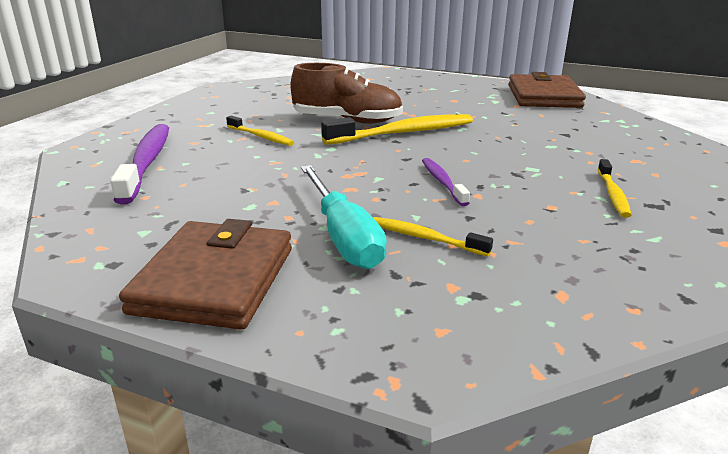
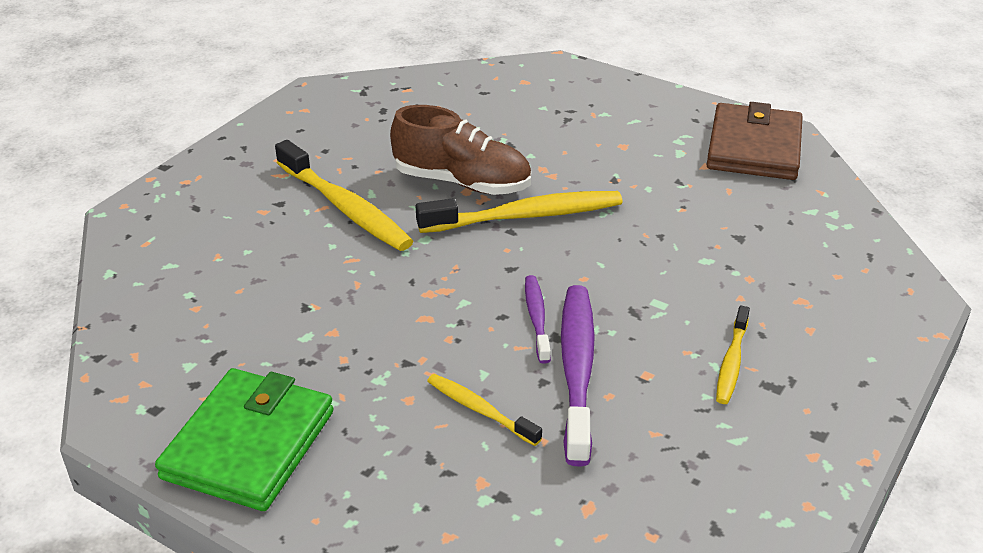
camera: 10 degrees right, 10 degrees up
purple toothbrush [110,124,169,205] -> purple toothbrush moved to [561,285,595,467]
brown wallet [119,219,292,330] -> green wallet [155,368,333,511]
yellow toothbrush [226,115,294,146] -> yellow toothbrush [275,140,413,251], size x1.84
turquoise screwdriver [301,165,387,269] -> none

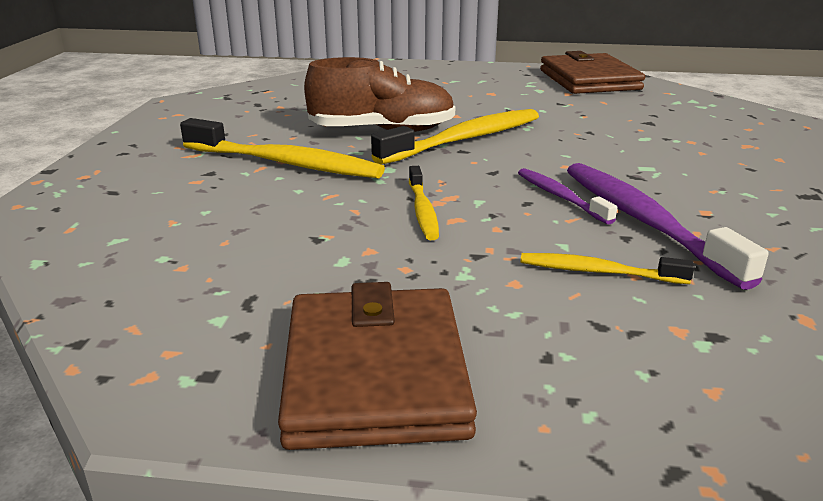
camera: 25 degrees left, 10 degrees down
green wallet [155,368,333,511] -> brown wallet [278,282,477,450]
yellow toothbrush [716,306,750,404] -> yellow toothbrush moved to [409,166,439,240]

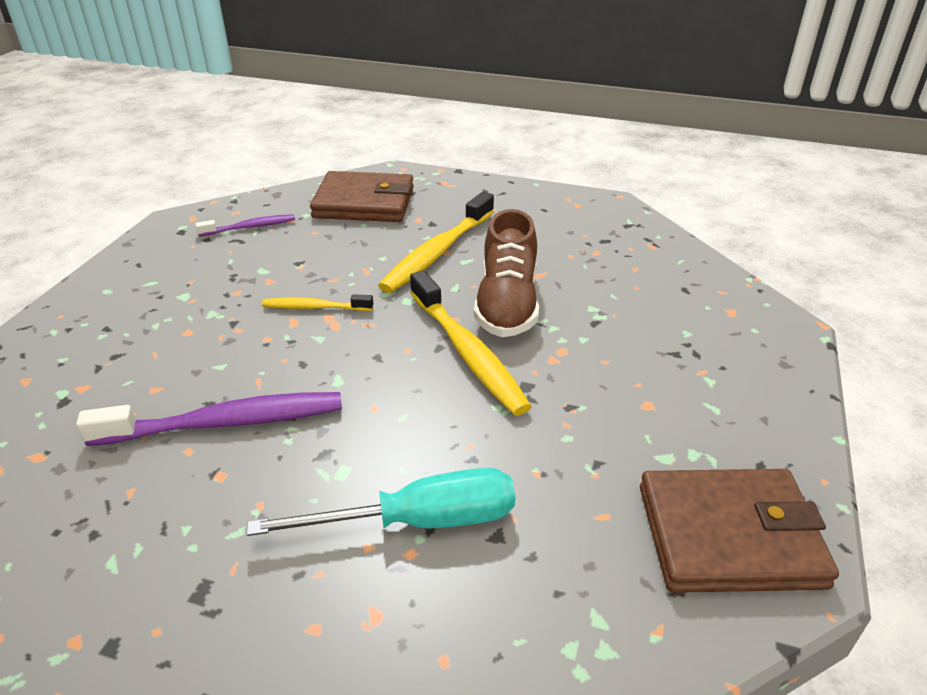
camera: 100 degrees right, 10 degrees up
brown wallet [278,282,477,450] -> brown wallet moved to [310,171,414,222]
purple toothbrush [518,168,617,224] -> purple toothbrush moved to [196,214,295,236]
yellow toothbrush [520,253,695,284] -> none
none -> turquoise screwdriver [247,468,515,536]

